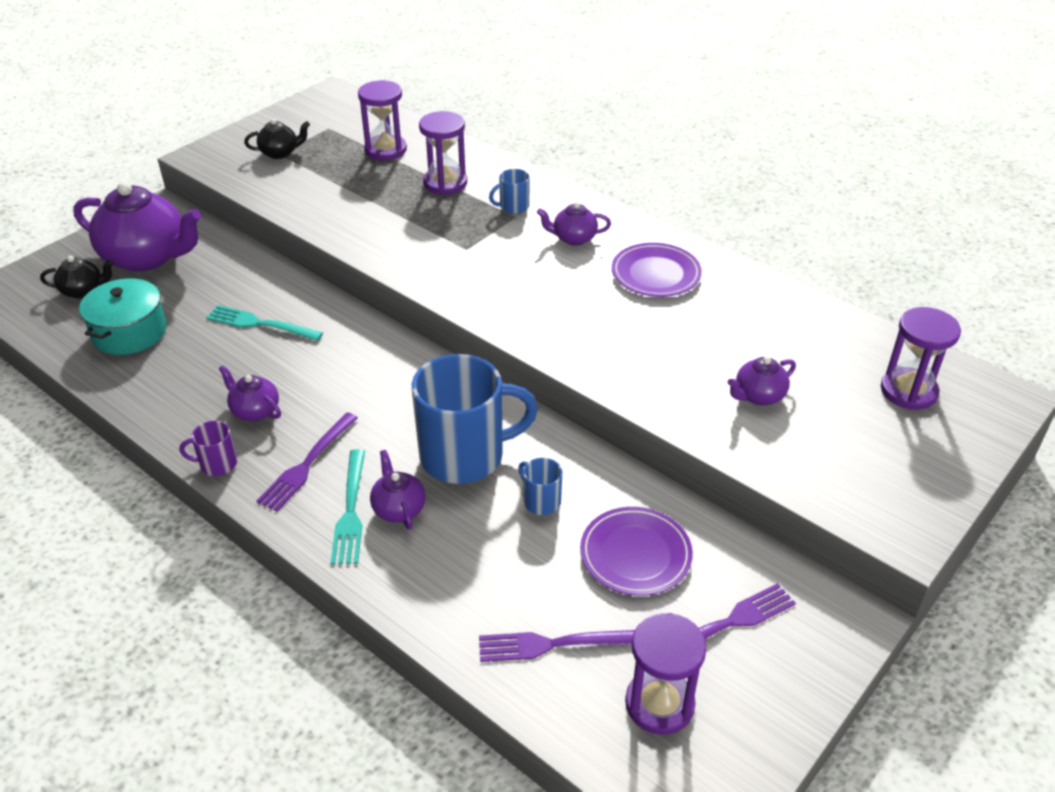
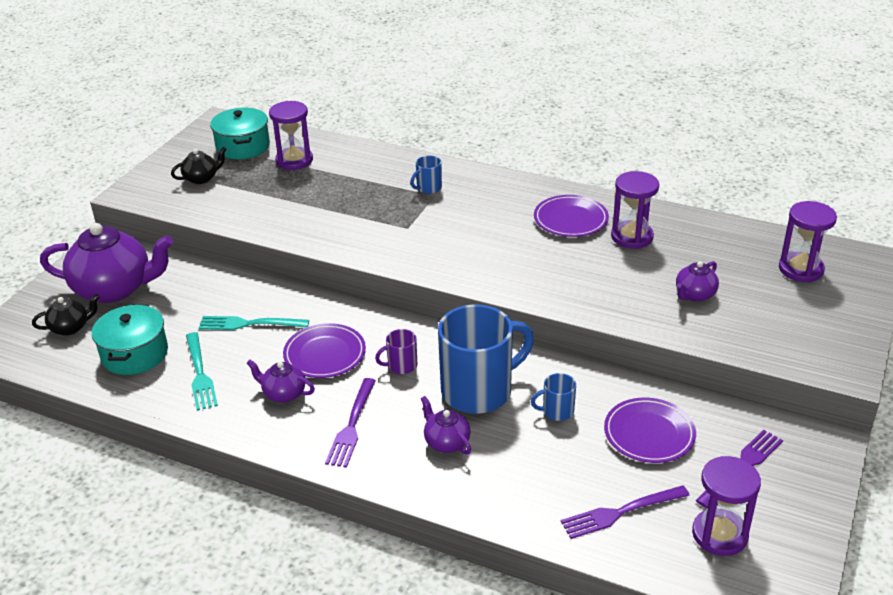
camera: 15 degrees left, 5 degrees down
purple mug [180,421,237,476] -> purple mug moved to [375,329,417,374]
turquoise fork [331,449,365,564] -> turquoise fork moved to [186,332,218,411]
purple hourglass [419,111,467,195] -> purple hourglass moved to [611,171,659,249]
blue mug [518,458,562,515] -> blue mug turned 45 degrees counterclockwise [531,373,576,421]
purple teapot [537,202,611,246] -> none
none -> turquoise pot [210,108,270,159]
none -> purple plate [283,323,366,378]

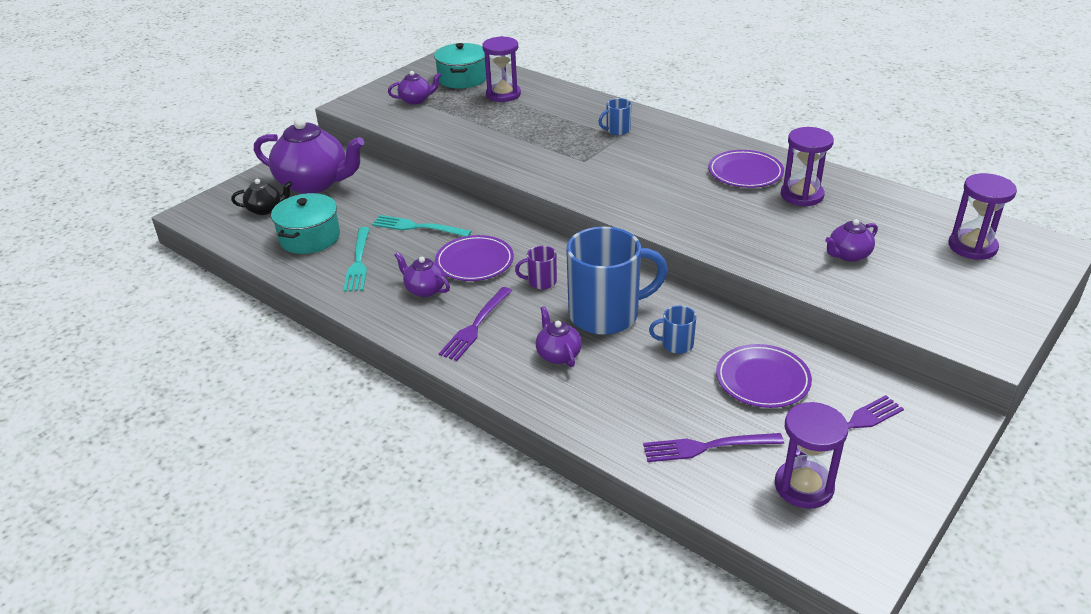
camera: 15 degrees right, 0 degrees up
black teapot [171,147,227,184] -> purple teapot [388,71,441,105]

